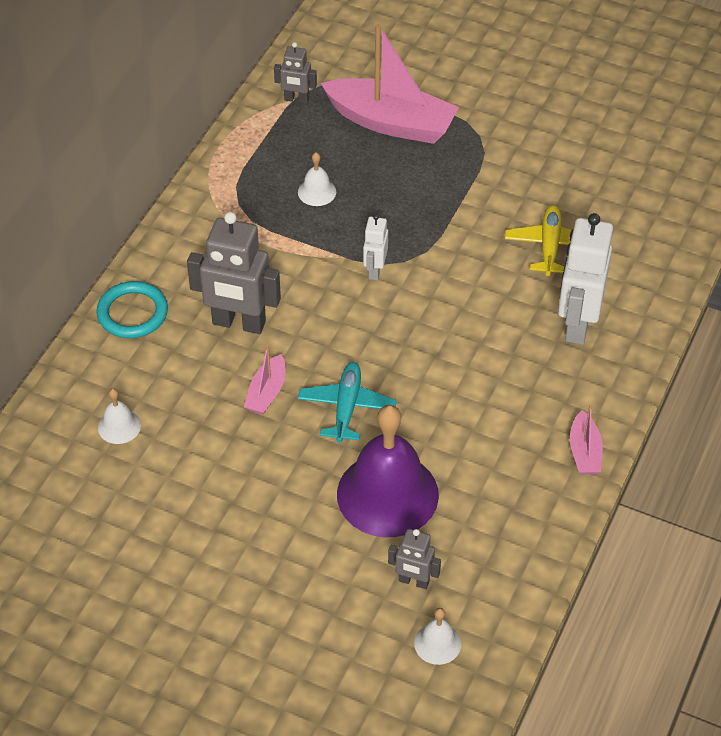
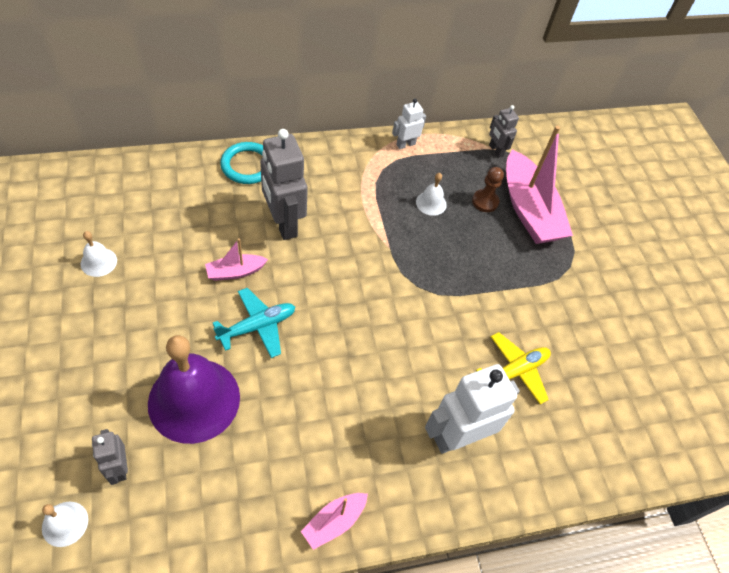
camera: 45 degrees right, 5 degrees up
white bell [98,388,141,444] -> white bell moved to [80,231,117,277]
white robot [363,214,388,280] -> white robot moved to [392,98,426,149]
none -> brown pawn [472,167,504,212]

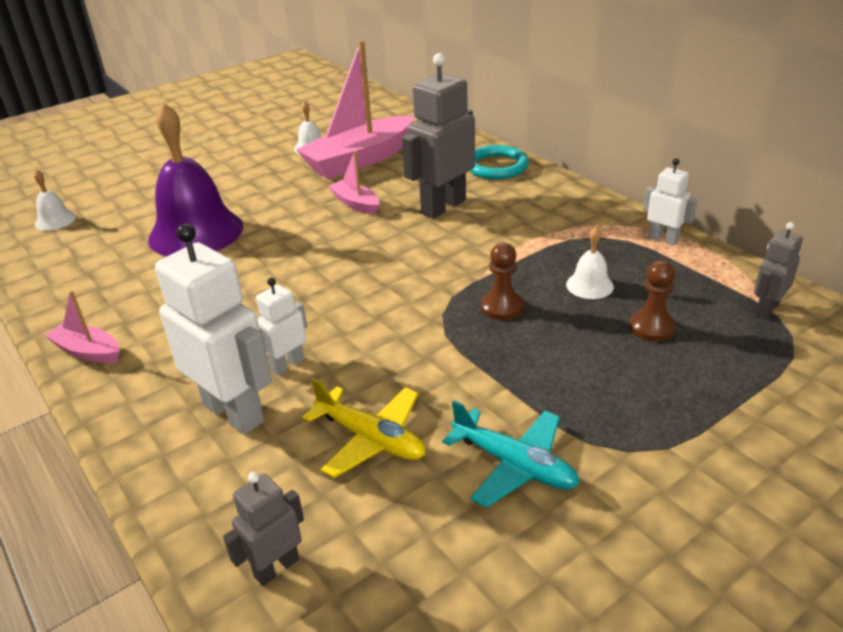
camera: 75 degrees right, 20 degrees down
grey robot [92,429,128,485] -> grey robot moved to [223,472,304,586]
turquoise plane [212,288,295,358] -> turquoise plane moved to [442,400,580,508]
pink boat [506,126,573,244] -> pink boat moved to [296,40,414,179]
none -> white robot [256,278,307,376]
none -> brown pawn [481,243,524,320]

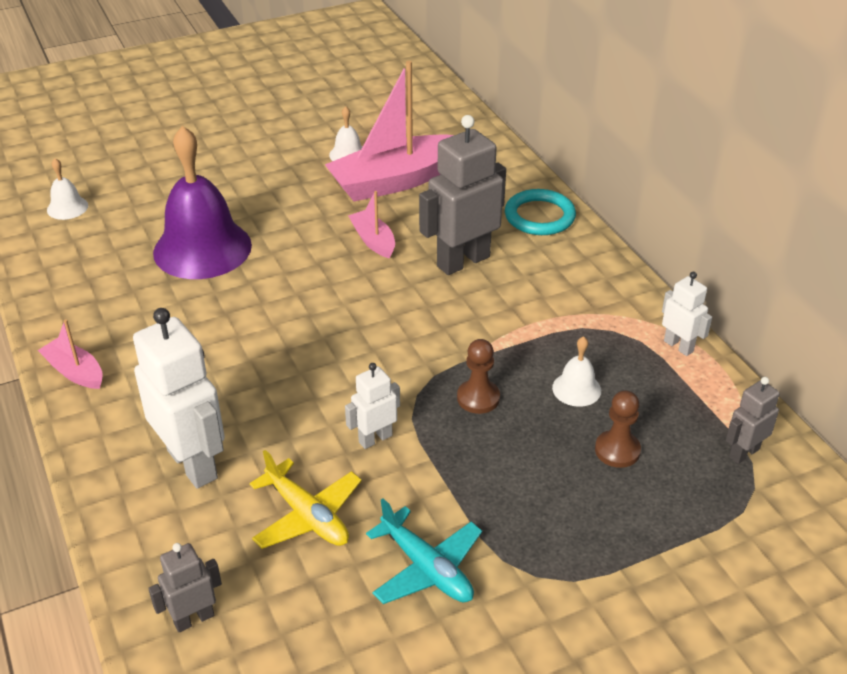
camera: 10 degrees right, 5 degrees up
white robot [256,278,307,376] -> white robot moved to [345,363,400,449]

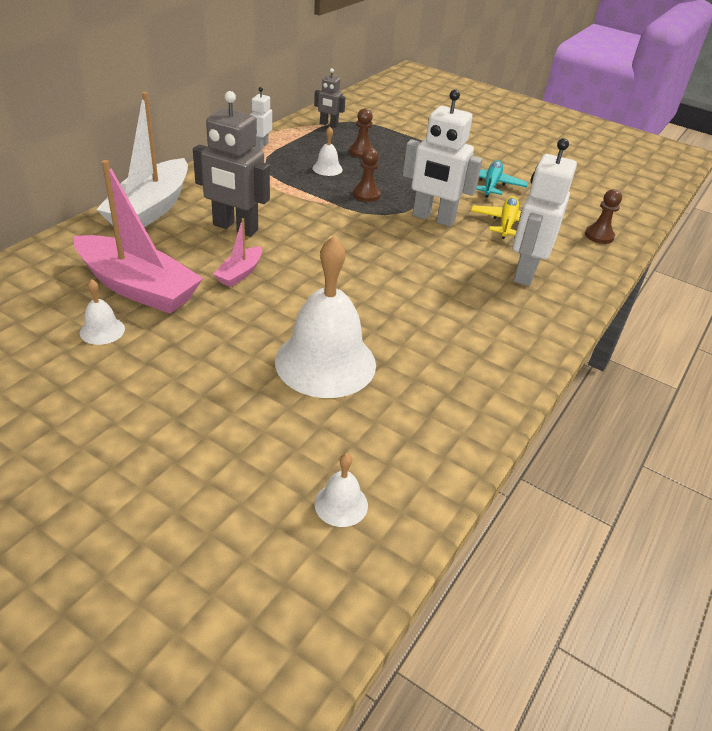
camera: 125 degrees left, 0 degrees up
pink boat [38,319,103,389] -> none
grey robot [148,543,222,632] -> brown pawn [585,189,622,244]
purple bell [153,126,252,279] -> white bell [275,236,376,398]
white robot [345,363,400,449] -> white robot [403,89,482,227], size x1.92
turquoise ring [505,189,576,235] -> white boat [96,92,188,228]

